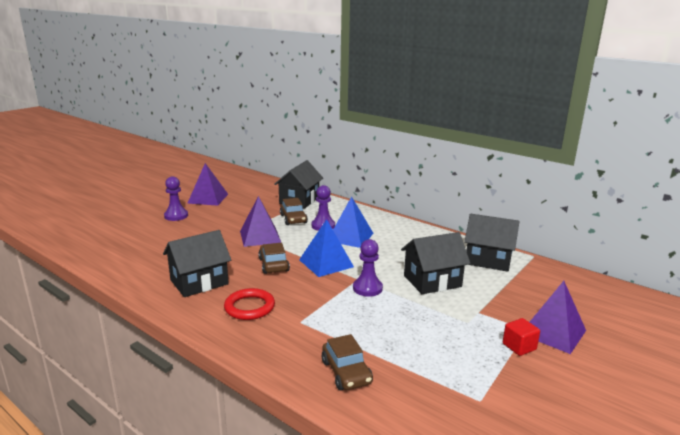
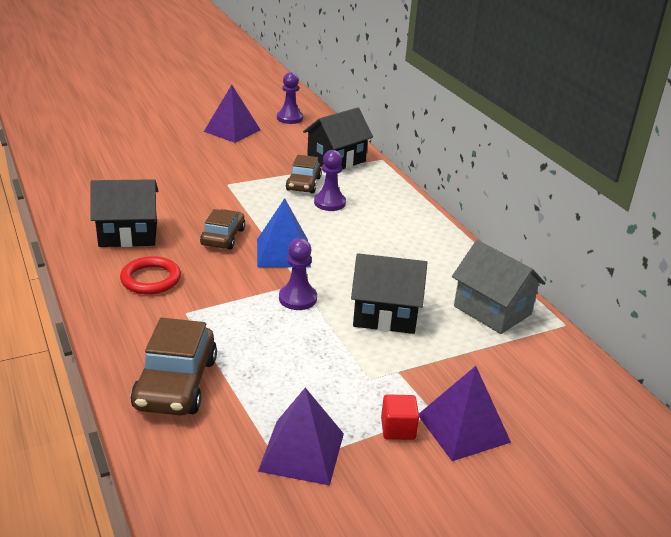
camera: 25 degrees right, 10 degrees up
purple pawn [164,176,188,221] -> purple pawn moved to [277,72,303,124]
purple pyramid [240,196,281,247] -> purple pyramid moved to [258,388,344,486]
brown car [322,334,373,390] -> brown car [131,318,217,416], size x1.53
blue pyramid [333,197,373,248] -> none
black house [464,214,520,272] -> grey house [452,240,546,334]

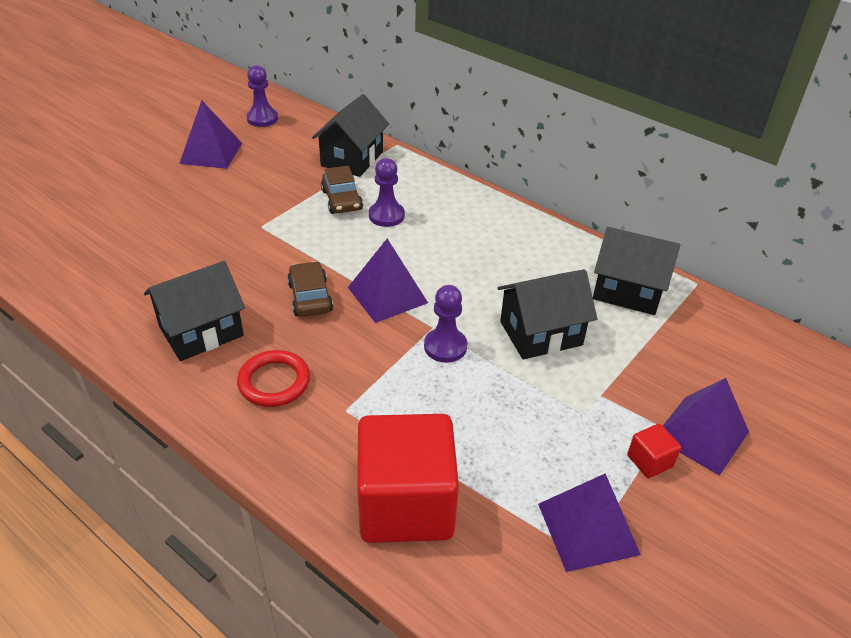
camera: 25 degrees left, 10 degrees up
brown car [131,318,217,416] -> red cube [357,414,459,543]
blue pyramid [257,198,311,267] -> purple pyramid [348,239,428,323]
grey house [452,240,546,334] -> black house [593,227,680,315]

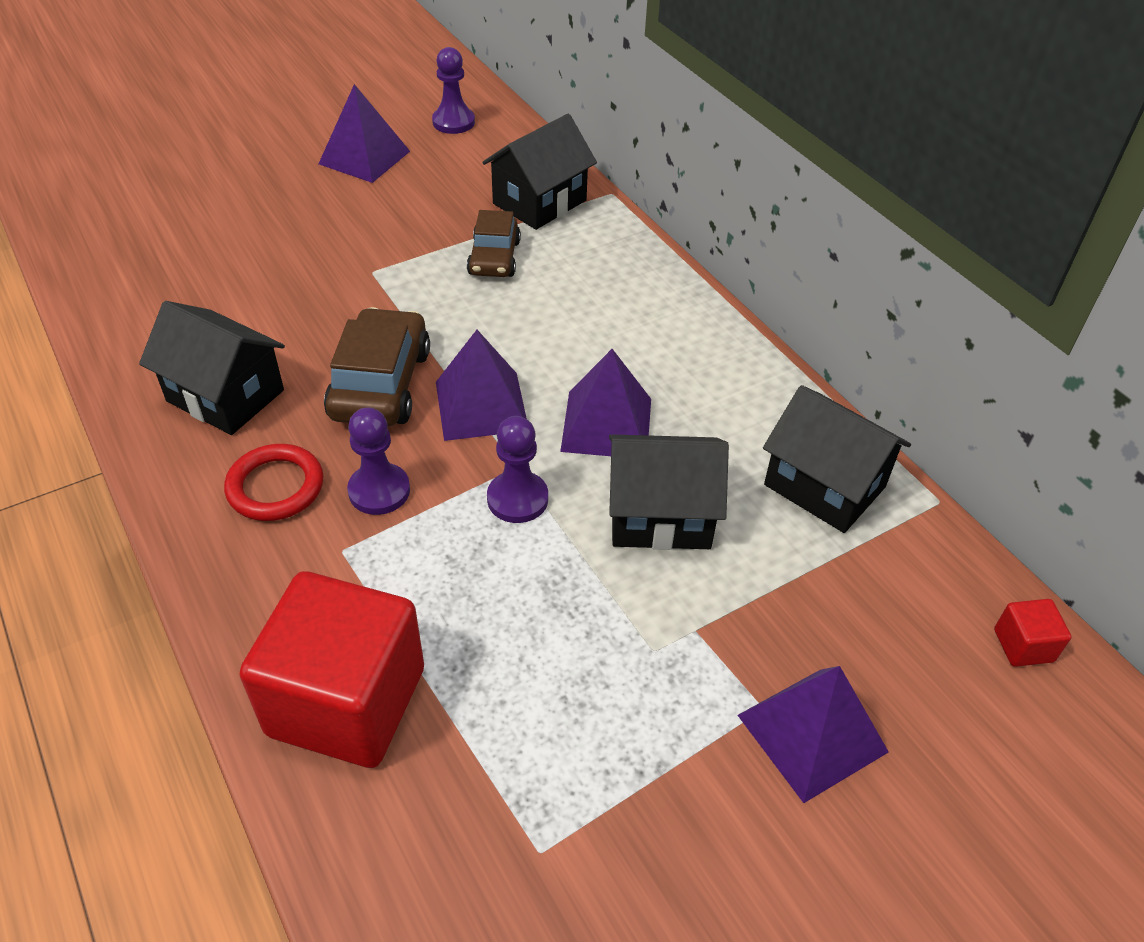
camera: 20 degrees right, 5 degrees up
black house [144,261,245,361] -> black house turned 45 degrees clockwise [139,301,285,435]
brown car [287,261,333,317] -> brown car [324,307,430,427], size x1.53
purple pawn [369,158,405,227] -> purple pawn moved to [347,407,410,515]
purple pyramid [538,473,641,572] -> purple pyramid moved to [560,349,651,456]
red cube [627,424,681,478] -> red cube moved to [994,599,1072,667]

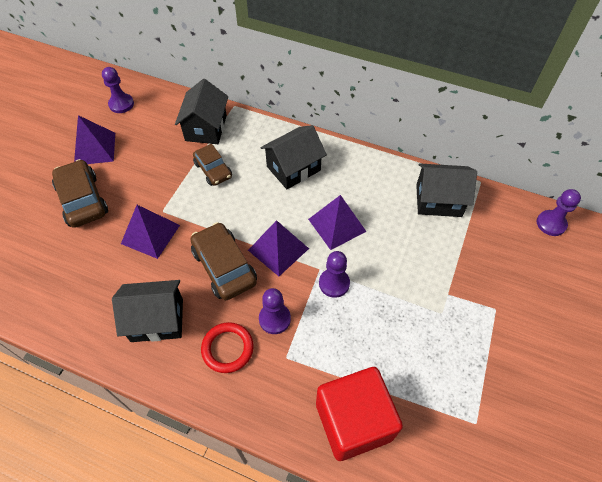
camera: 35 degrees left, 10 degrees up
black house [609,434,729,550] -> black house moved to [261,125,327,189]
purple pyramid [738,666,889,803] -> purple pyramid moved to [121,205,180,259]
red cube [994,599,1072,667] -> purple pawn [537,189,581,236]
none -> brown car [52,159,108,228]

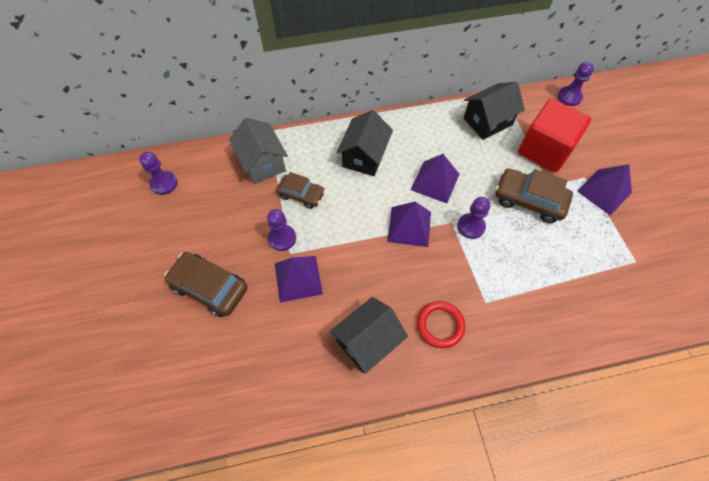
camera: 35 degrees left, 5 degrees up
purple pyramid [74,115,115,164] -> purple pyramid moved to [577,164,632,216]
black house [175,79,228,144] -> grey house [229,118,288,184]
brown car [190,222,257,300] -> brown car moved to [495,168,573,223]
purple pawn [259,288,291,334] -> purple pawn moved to [267,209,296,251]
red cube [316,367,403,461] -> red cube moved to [518,99,591,172]

